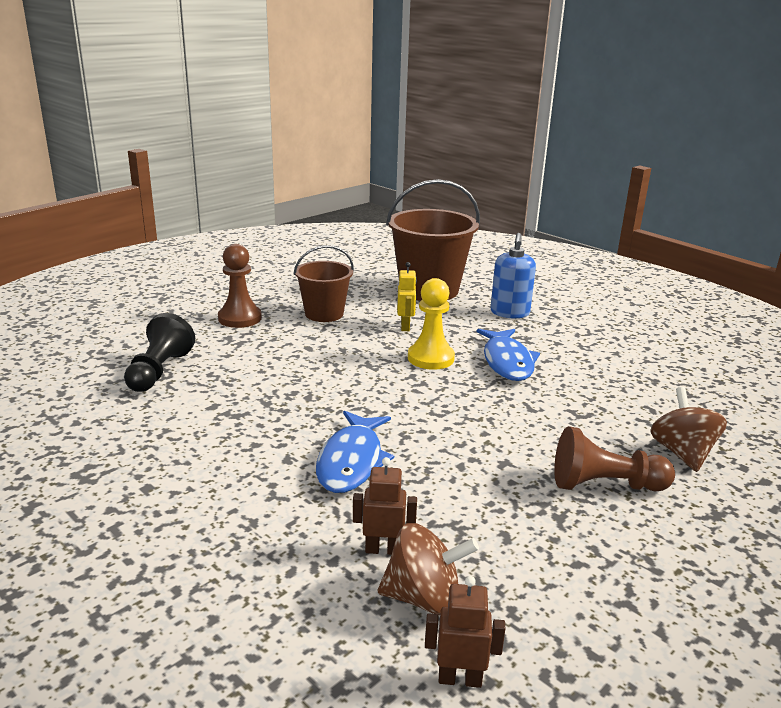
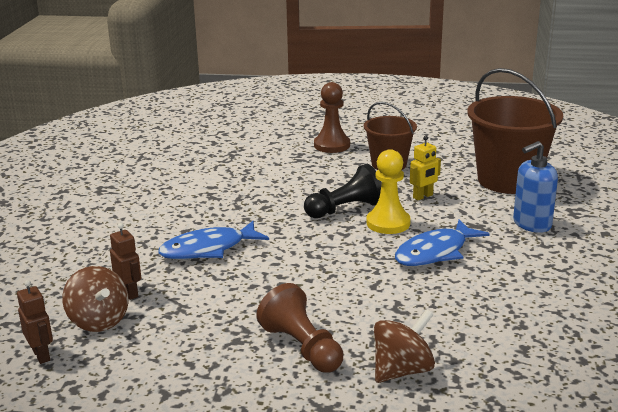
camera: 55 degrees right, 0 degrees up
black pawn [124,313,195,392] -> black pawn moved to [304,164,382,218]

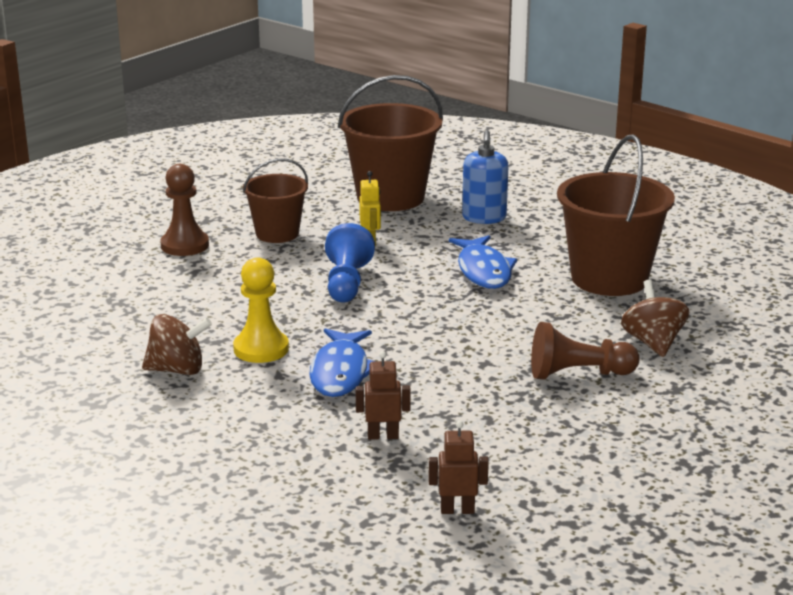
camera: 60 degrees left, 0 degrees up
brown spinning top [62,266,129,332] -> brown spinning top moved to [142,314,212,375]
black pawn [304,164,382,218] -> blue pawn [325,223,375,302]
yellow pawn [366,149,411,234] -> yellow pawn moved to [233,257,289,363]
none -> brown bucket [557,134,675,296]

